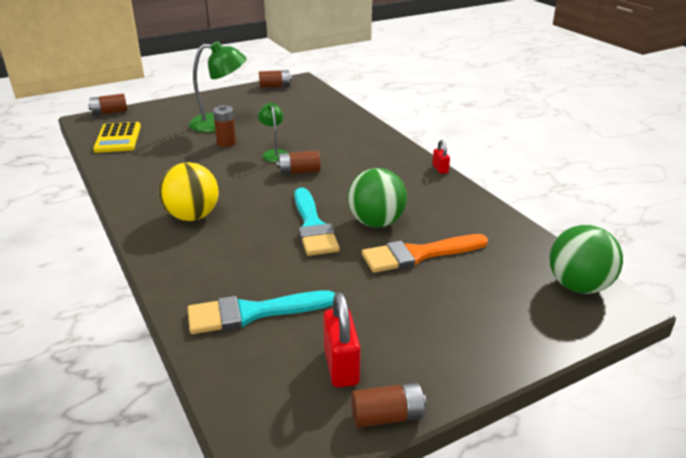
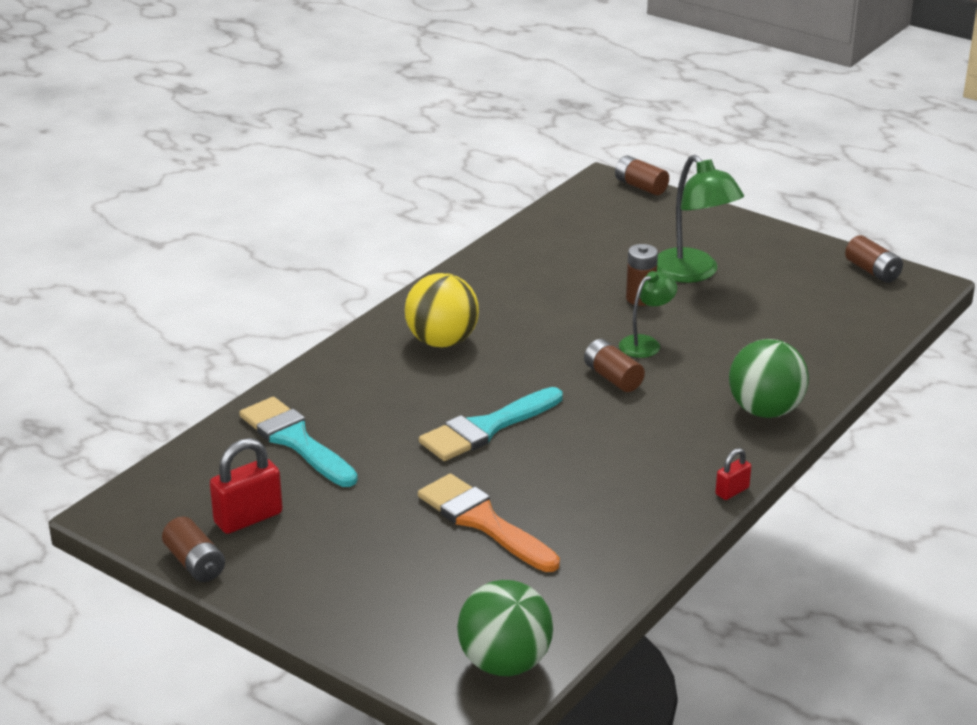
camera: 65 degrees right, 0 degrees up
yellow calculator [93,122,141,153] -> none
green ball [348,168,407,228] -> green ball moved to [729,339,809,418]

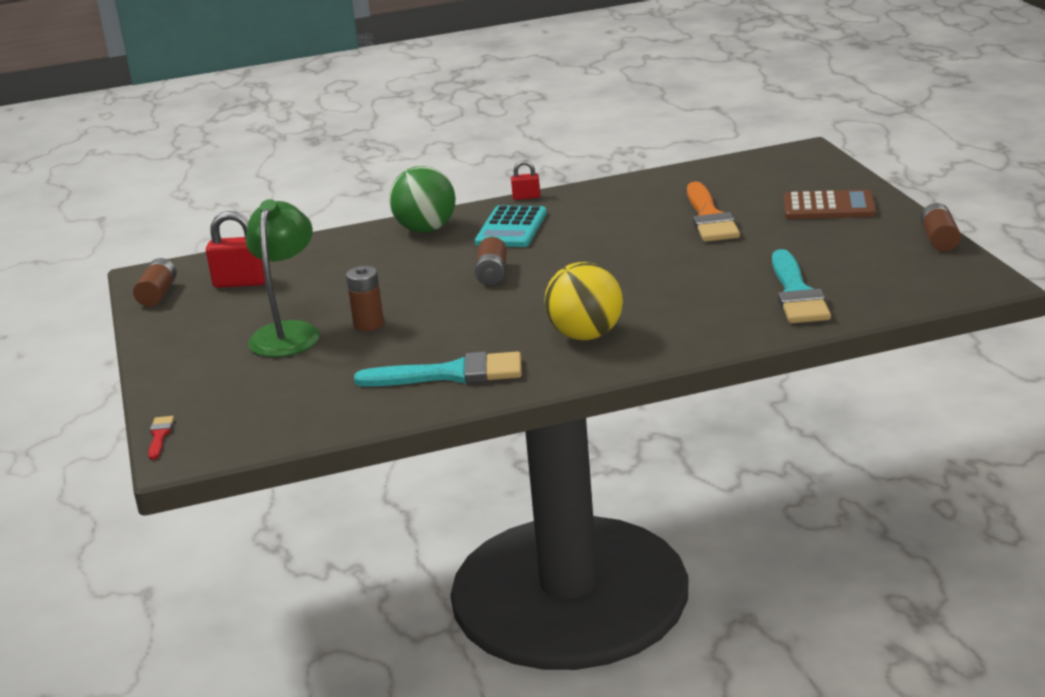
camera: 140 degrees left, 5 degrees down
red padlock [210,438,283,534] -> red padlock moved to [206,211,265,288]
turquoise brush [419,387,562,461] -> turquoise brush moved to [354,351,522,387]
green ball [457,580,553,676] -> none
brown battery [615,155,669,195] -> red brush [148,416,174,460]
green lamp [619,271,677,358] -> none
none -> turquoise calculator [475,205,547,247]
none -> brown calculator [784,189,876,219]

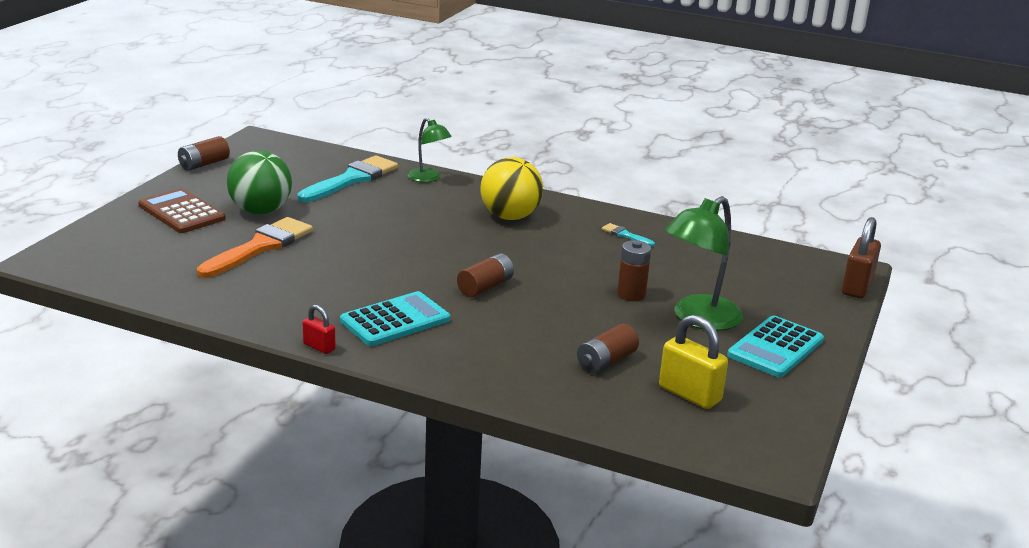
camera: 145 degrees left, 0 degrees up
brown battery [133,258,177,307] -> brown battery moved to [577,324,639,373]
red brush [148,416,174,460] -> brown padlock [842,217,881,298]
red padlock [206,211,265,288] -> yellow padlock [659,315,728,409]
turquoise brush [354,351,522,387] -> turquoise brush [602,223,655,246], size x0.44
green ball [389,166,456,233] -> green ball moved to [227,150,292,214]
none -> green lamp [408,118,452,182]
none -> turquoise calculator [727,315,824,378]

